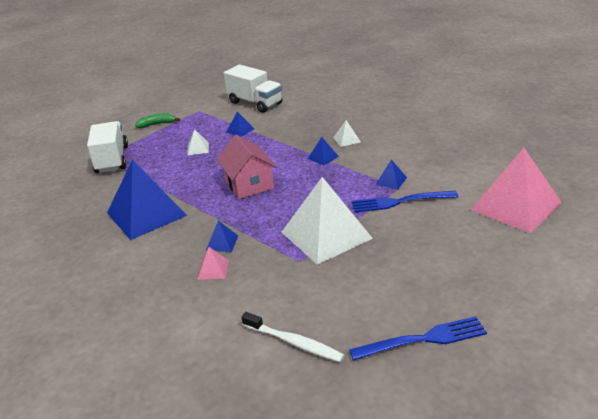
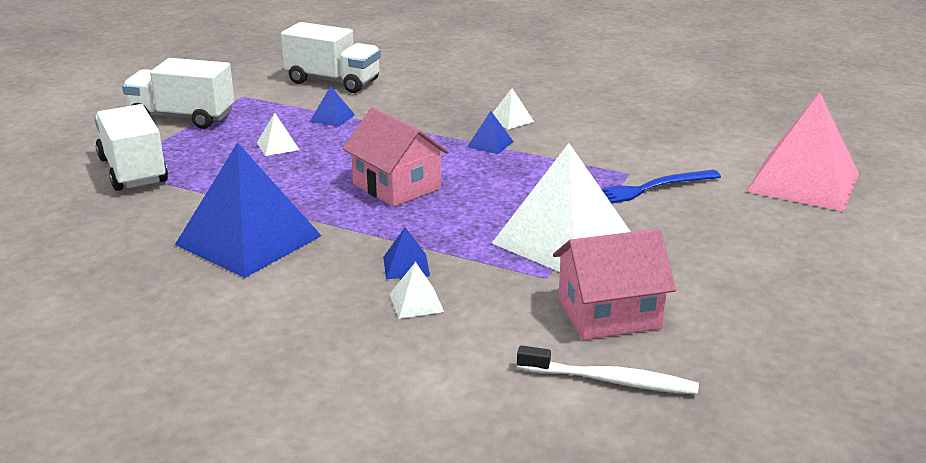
camera: 20 degrees left, 5 degrees down
green banana [135,113,180,128] -> white truck [122,58,234,129]
pink pyramid [197,247,229,280] -> white pyramid [389,262,444,319]
blue fork [349,316,487,361] -> none
blue pyramid [376,159,407,189] -> none
none -> pink house [553,229,676,340]

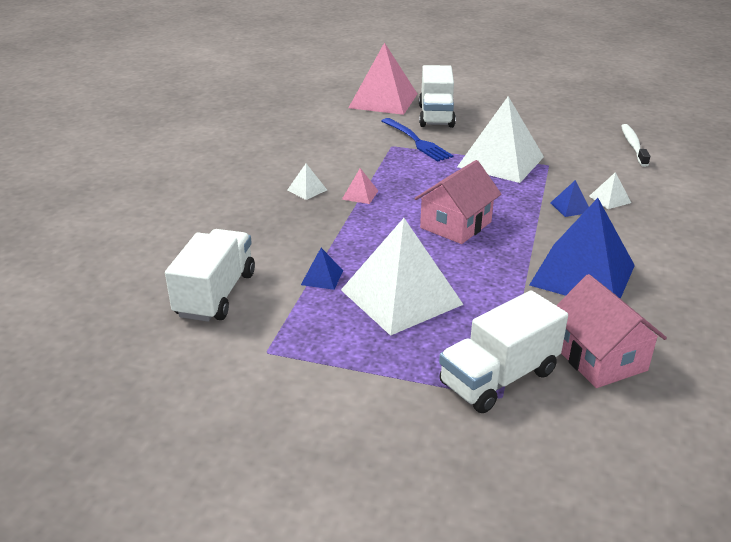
camera: 100 degrees left, 5 degrees up
white truck [122,58,234,129] -> white truck moved to [419,65,456,128]
white pyramid [257,113,299,156] -> white pyramid [341,218,464,336], size x2.46
blue pyramid [467,111,514,154] -> pink pyramid [342,168,378,204]
pink house [553,229,676,340] -> pink house moved to [556,274,667,388]

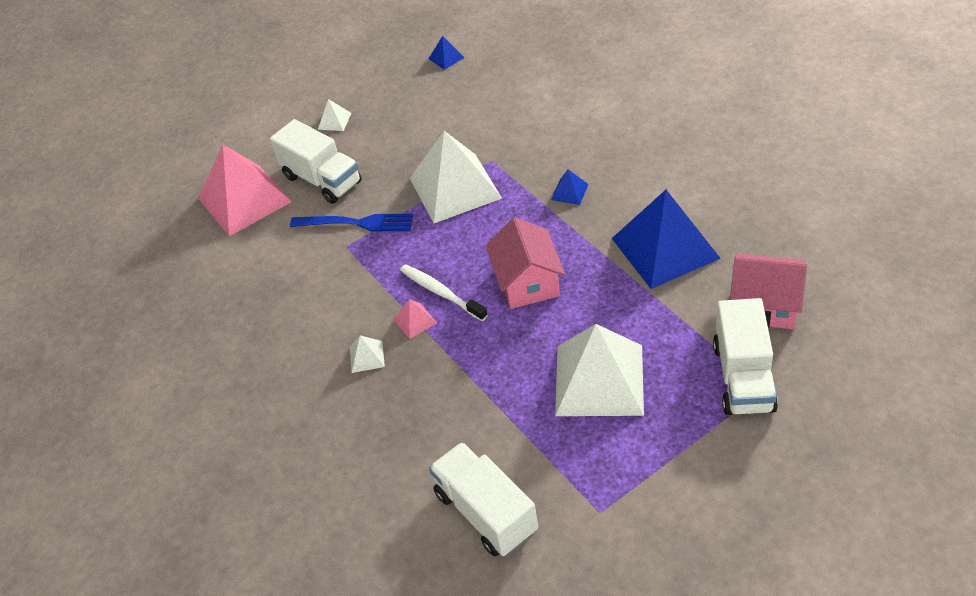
camera: 45 degrees left, 15 degrees up
blue pyramid [301,248,343,290] -> blue pyramid moved to [429,36,465,70]
white pyramid [589,172,631,209] -> white pyramid moved to [318,99,351,131]
white toothbrush [621,124,650,167] -> white toothbrush moved to [400,264,488,321]

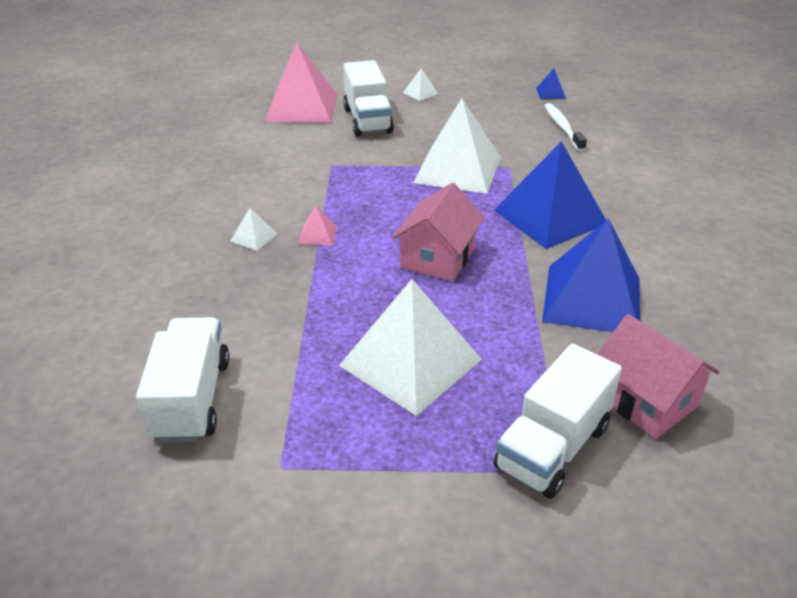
camera: 30 degrees right, 10 degrees down
blue fork [290,214,414,231] -> none
white toothbrush [400,264,488,321] -> white toothbrush moved to [544,103,587,151]
blue pyramid [551,169,589,205] -> blue pyramid [494,141,606,249], size x2.46

